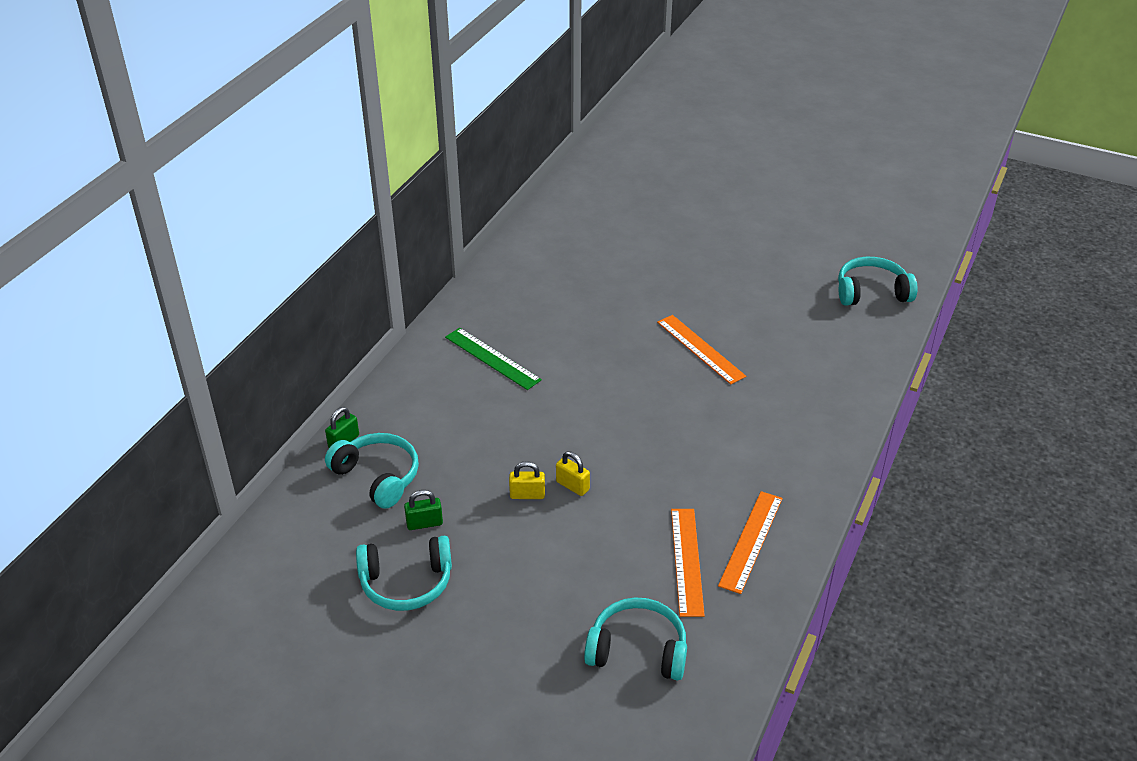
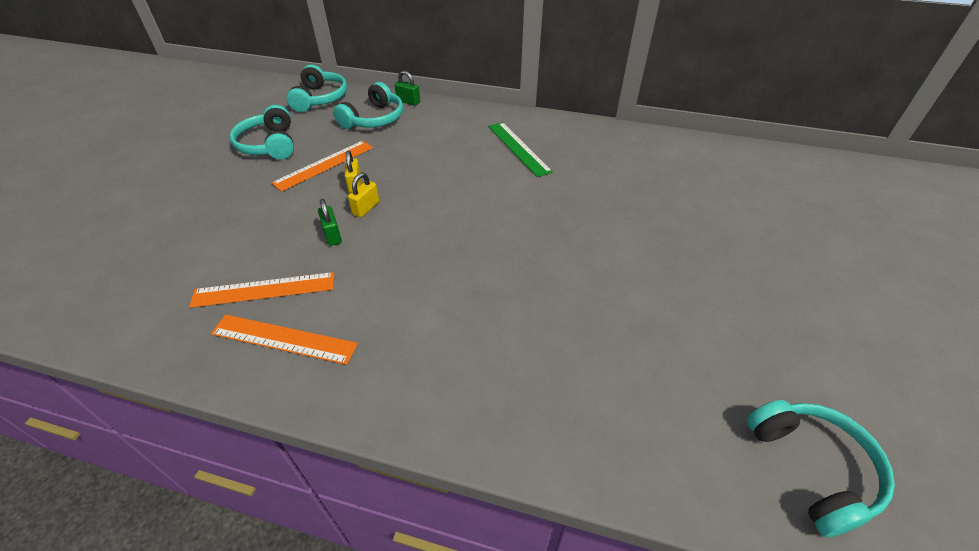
camera: 80 degrees right, 5 degrees up
green padlock [404,490,443,530] -> green padlock moved to [318,199,342,246]
green ruler [445,328,542,390] -> green ruler turned 60 degrees counterclockwise [488,122,553,177]
turquoise headphones [584,597,687,680] -> turquoise headphones moved to [286,64,347,112]
orange ruler [657,315,746,384] -> orange ruler moved to [272,141,373,192]

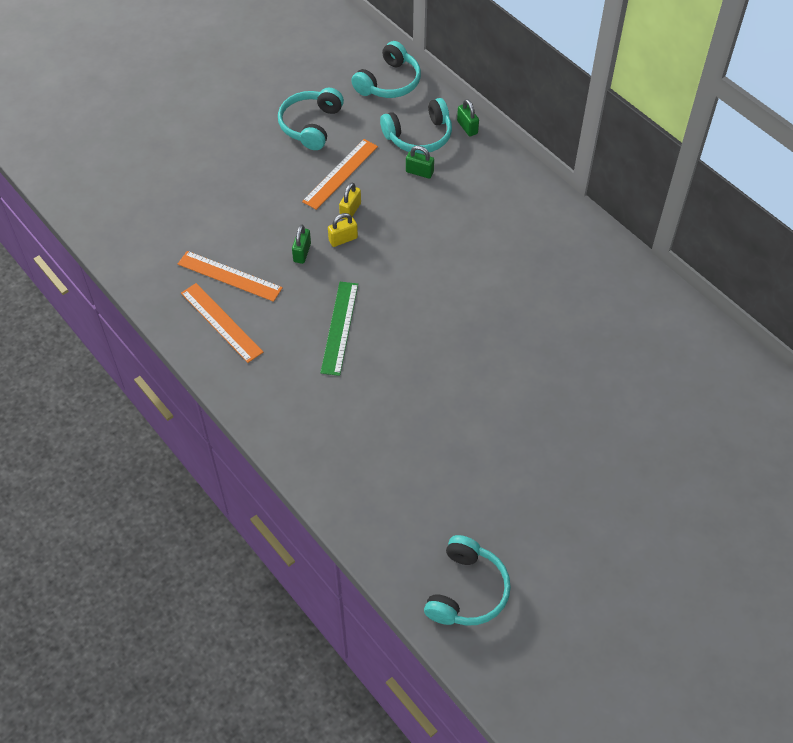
camera: 35 degrees right, 10 degrees up
orange ruler [272,141,373,192] -> orange ruler turned 45 degrees counterclockwise [302,139,378,210]
green ruler [488,122,553,177] -> green ruler moved to [320,282,358,376]
none -> green padlock [406,146,434,179]

